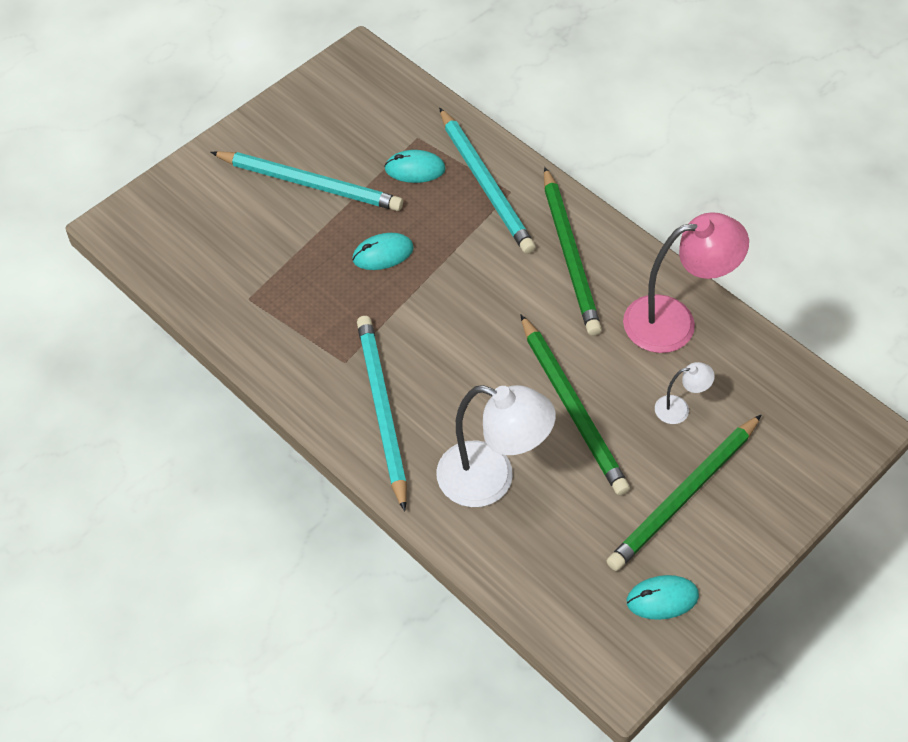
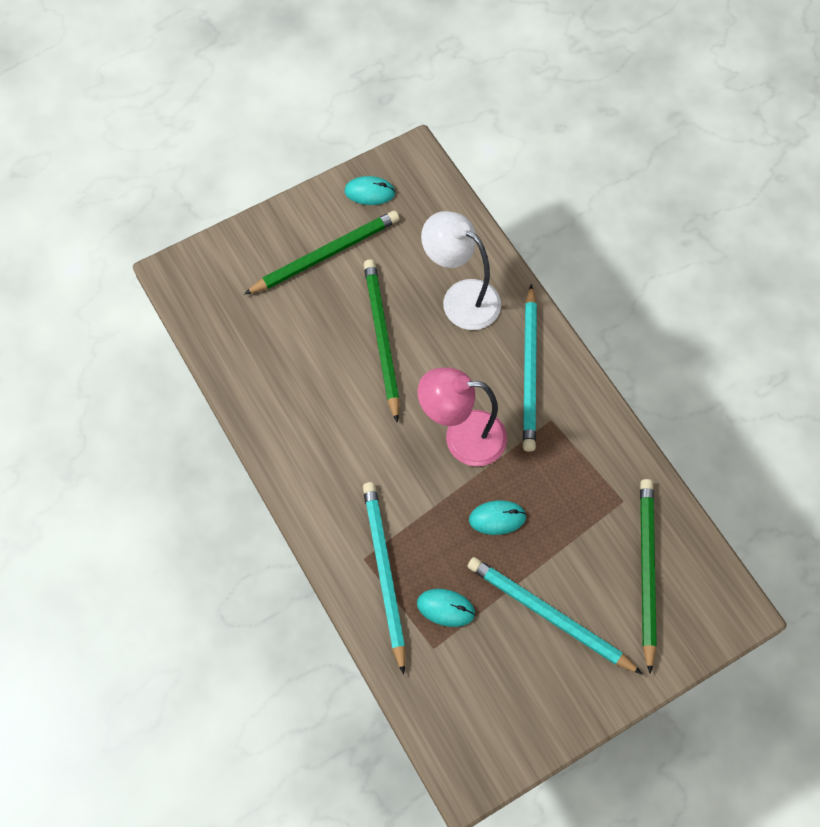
camera: 165 degrees left, 10 degrees up
green pencil [544,167,602,336] -> green pencil moved to [640,479,657,674]
pink lamp [623,212,749,353] -> pink lamp moved to [418,368,507,466]
white lamp [655,362,715,424] -> none

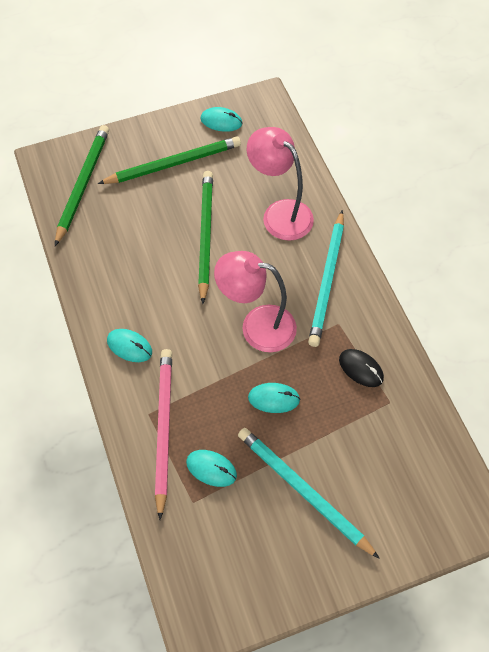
camera: 10 degrees right, 5 degrees down
turquoise pencil [363,482,406,675] -> pink pencil [155,349,172,520]
white lamp [421,211,501,330] -> pink lamp [247,127,314,241]
green pencil [640,479,657,674] -> green pencil moved to [55,125,109,246]
none -> turquoise mouse [107,329,152,362]
none -> black mouse [339,349,384,387]

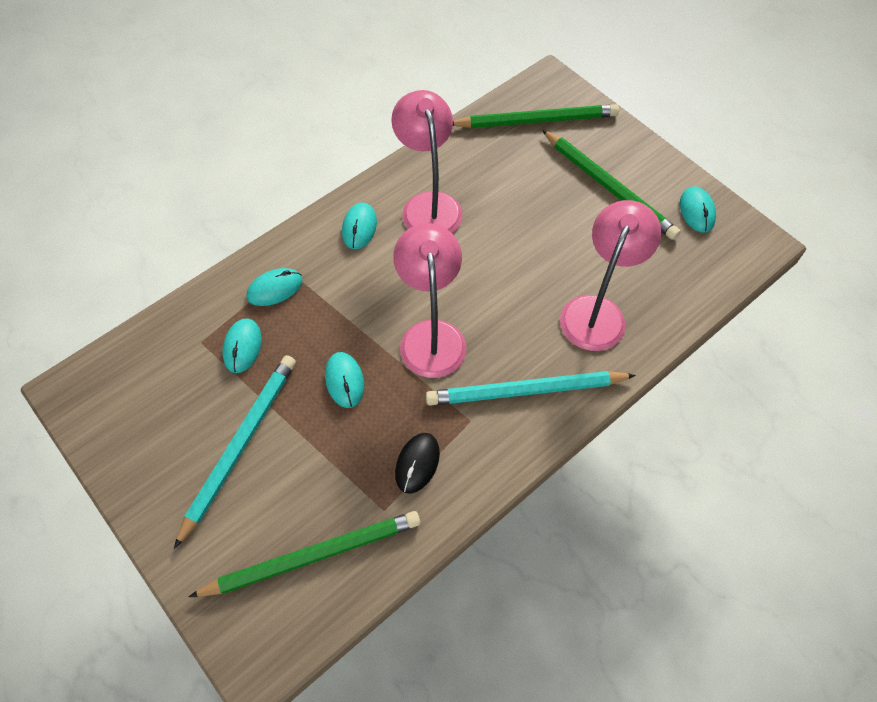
camera: 70 degrees right, 0 degrees up
pink pencil [155,349,172,520] -> turquoise mouse [247,268,303,306]
green pencil [198,171,213,304] -> green pencil moved to [188,511,420,597]
none -> pink lamp [391,90,463,233]

